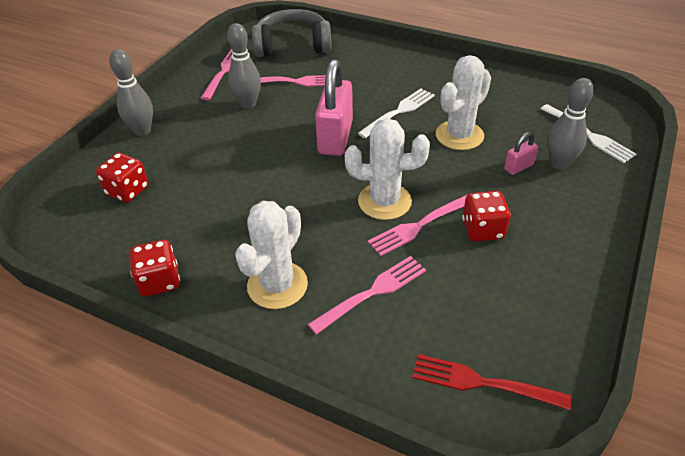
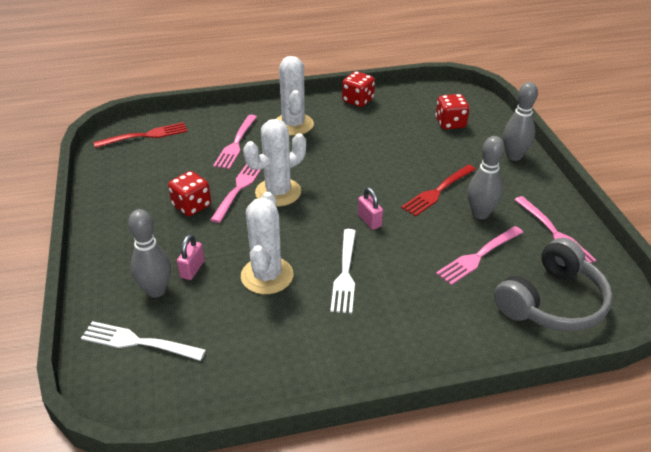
camera: 140 degrees right, 5 degrees down
pink padlock [315,59,353,156] -> pink padlock [358,187,383,230], size x0.47
none -> red fork [401,165,476,217]

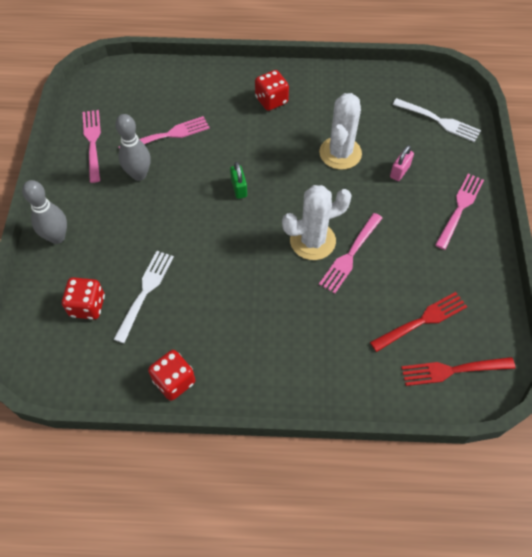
camera: 165 degrees left, 20 degrees up
grey bowling pin [128,209,171,298] -> none
red dice [168,171,211,216] -> red dice moved to [255,70,289,111]
pink fork [213,115,257,169] -> pink fork moved to [435,173,484,250]
white cactus [276,56,314,136] -> none
white fork [330,229,356,313] -> white fork moved to [114,251,174,343]
pink padlock [358,187,383,230] -> green padlock [230,162,247,199]
red fork [401,165,476,217] -> red fork moved to [370,292,467,352]
grey headphones [494,238,613,332] -> none

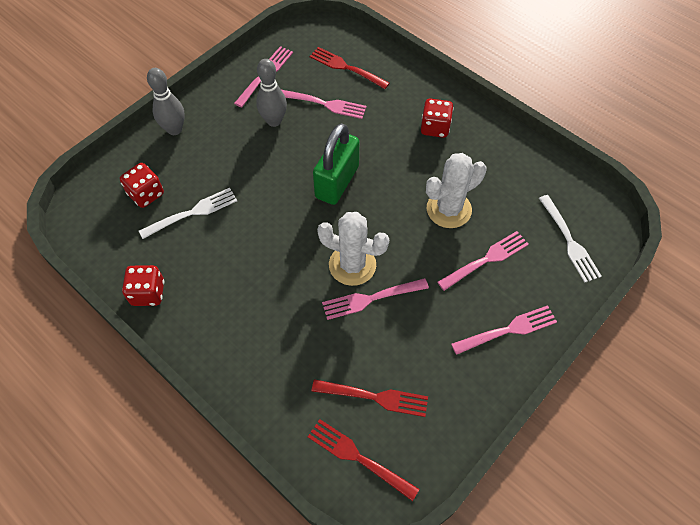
camera: 40 degrees right, 0 degrees up
green padlock [230,162,247,199] -> green padlock [313,123,359,205], size x2.13
pink padlock [390,145,414,181] -> pink fork [437,231,529,291]
none -> red fork [310,47,390,89]

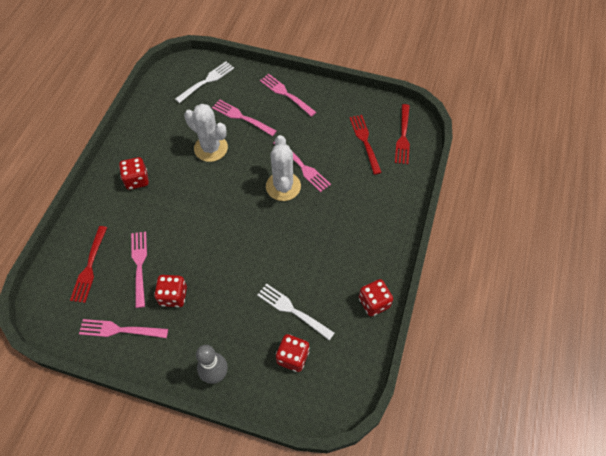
camera: 115 degrees left, 0 degrees up
grey bowling pin [256,59,287,127] -> red dice [154,275,187,307]
green padlock [313,123,359,205] -> none

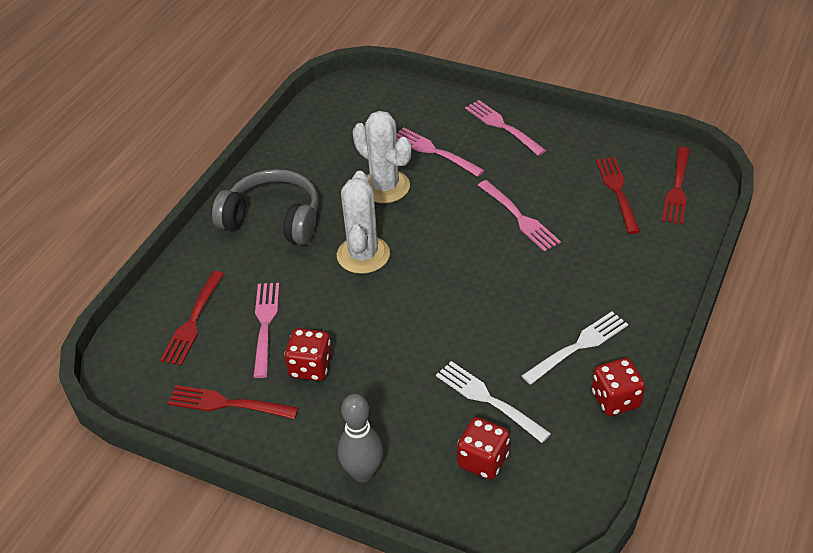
camera: 10 degrees right, 15 degrees down
pink fork [79,319,168,338] -> red fork [167,385,299,419]
red dice [119,157,149,190] -> grey headphones [212,169,319,245]
white fork [175,61,234,103] -> white fork moved to [522,312,628,385]
white cactus [266,135,301,201] -> white cactus moved to [337,171,390,274]

